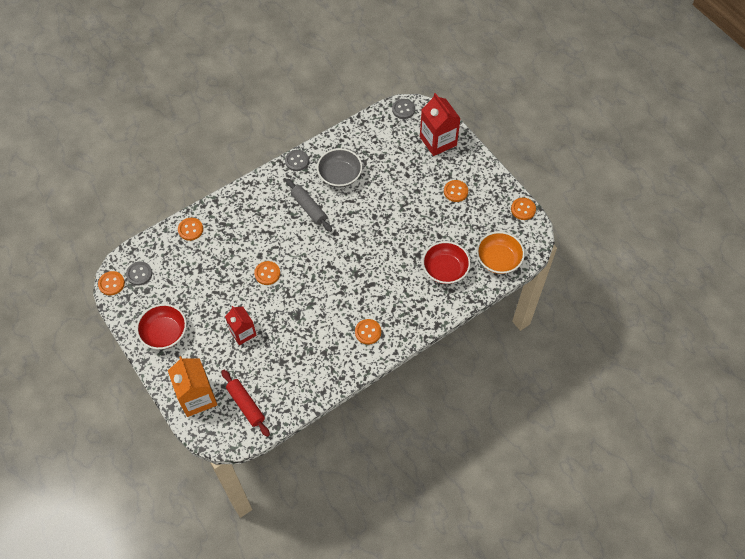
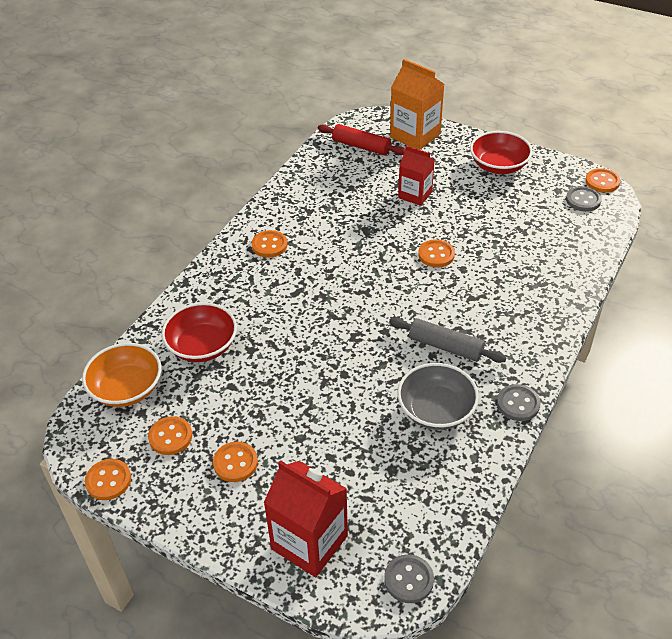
camera: 155 degrees right, 15 degrees down
orange button [178,218,203,241] -> orange button moved to [148,416,192,455]

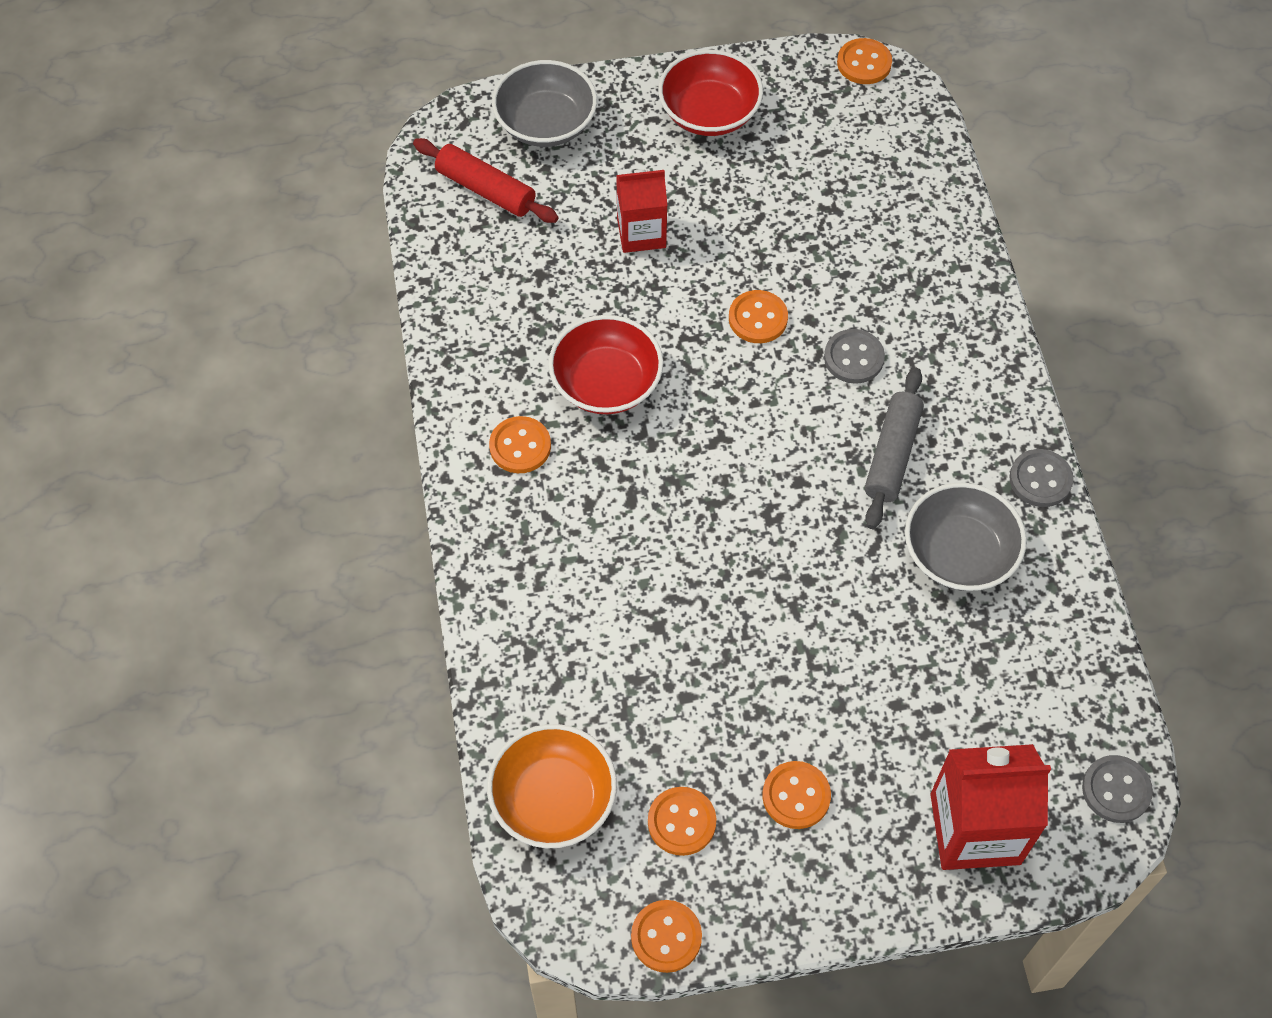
camera: 40 degrees left, 15 degrees up
red bowl [161,302,237,362] -> red bowl moved to [548,315,663,414]
red rolling pin [318,124,405,155] -> red rolling pin turned 45 degrees clockwise [413,138,559,223]
grey rolling pin [389,317,507,363] -> grey rolling pin turned 60 degrees counterclockwise [865,368,924,529]
orange carton [390,59,444,150] -> grey bowl [492,60,597,147]
grey button [566,186,602,212] -> grey button moved to [824,329,885,384]

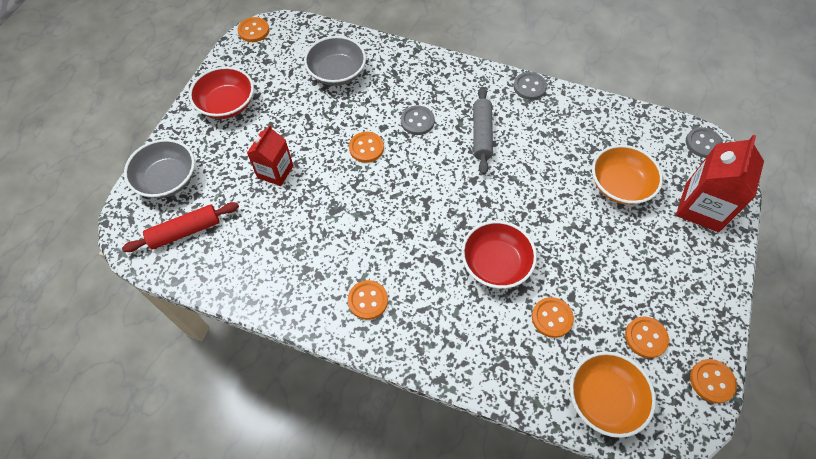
camera: 60 degrees left, 0 degrees up
red bowl [548,315,663,414] -> red bowl moved to [461,221,537,289]
orange button [762,761,831,829] -> orange button moved to [532,297,574,338]
grey rolling pin [865,368,924,529] -> grey rolling pin turned 45 degrees clockwise [473,87,493,175]
grey bowl [905,483,1027,591] -> grey bowl moved to [304,36,366,86]
none -> orange bowl [592,145,663,205]

